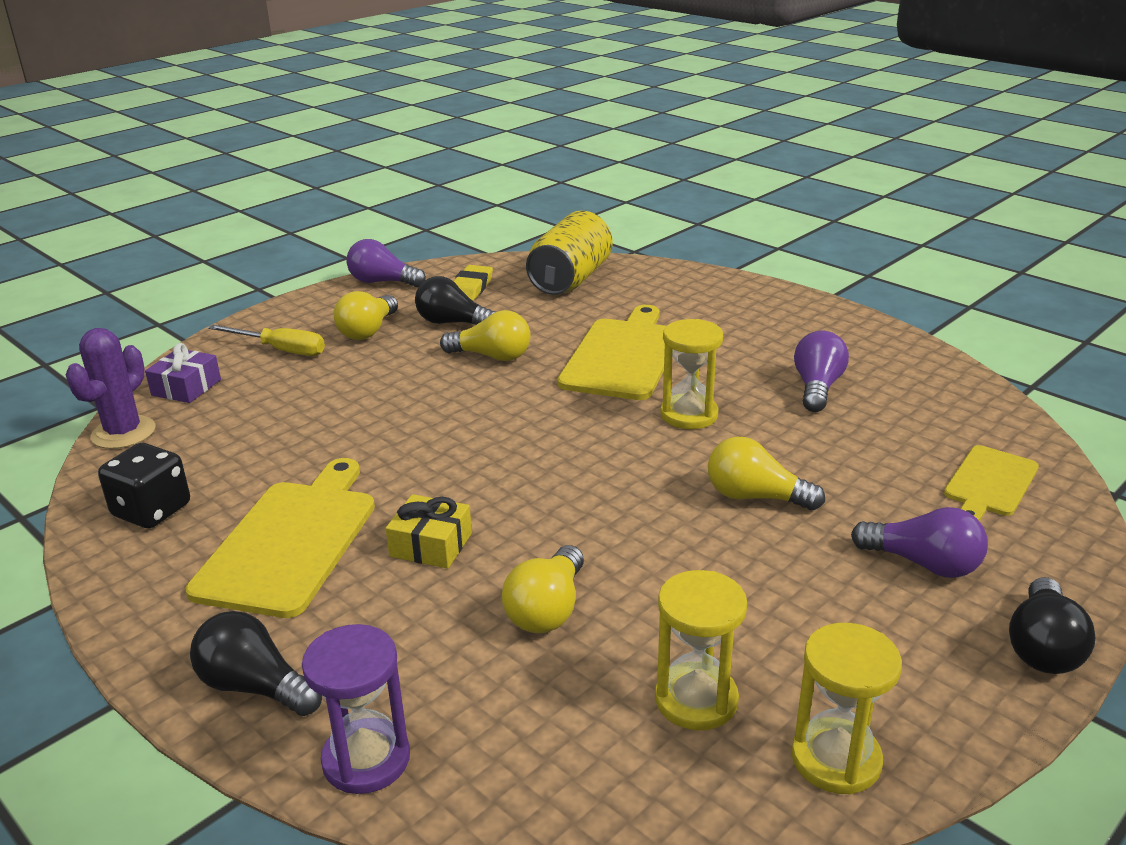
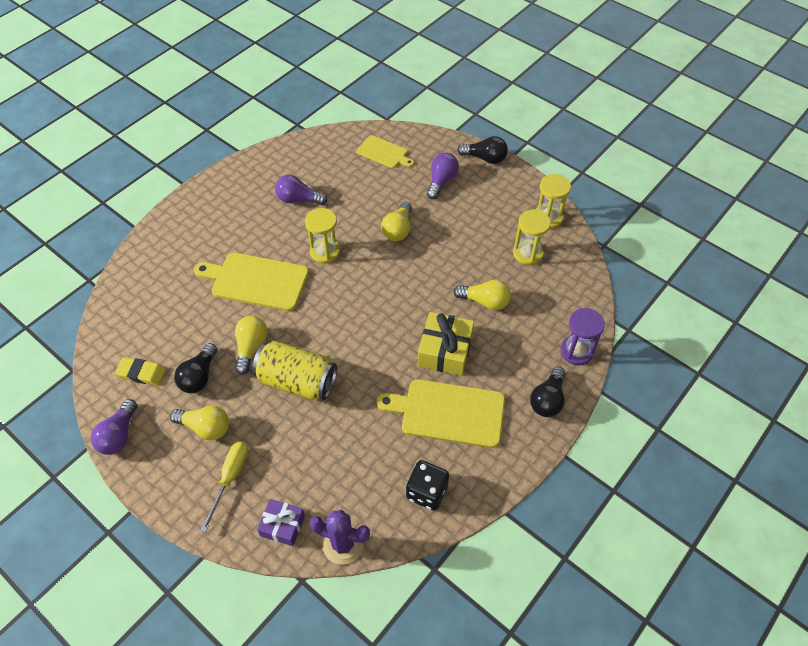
camera: 95 degrees left, 25 degrees up
yellow gift [386,494,472,569] -> yellow gift [418,312,474,376], size x1.58
yellow can [526,210,613,295] -> yellow can moved to [252,340,337,400]

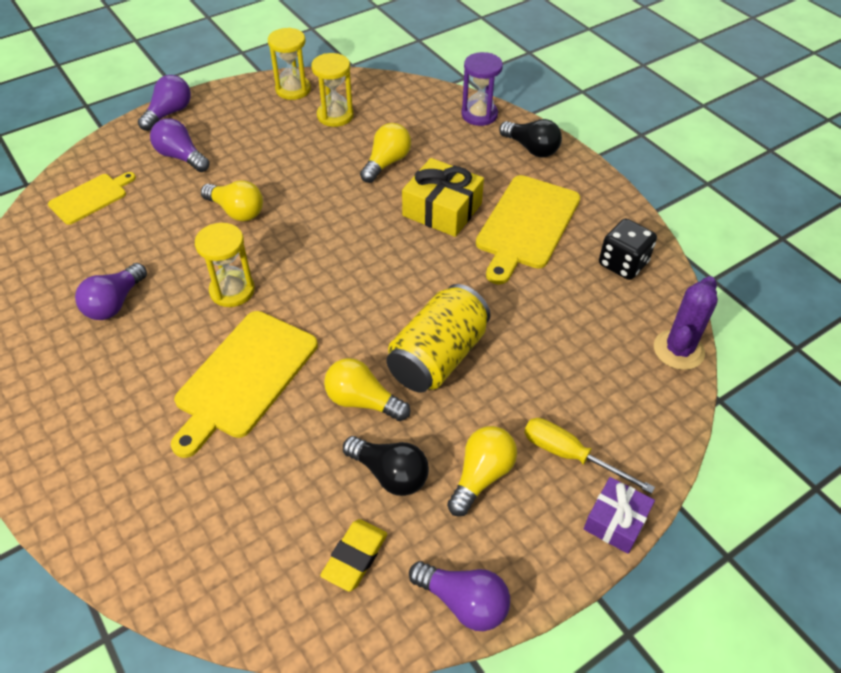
camera: 75 degrees left, 5 degrees down
purple gift [257,499,305,546] -> purple gift moved to [584,477,655,554]
black light bulb [457,136,508,164] -> purple light bulb [138,75,191,131]

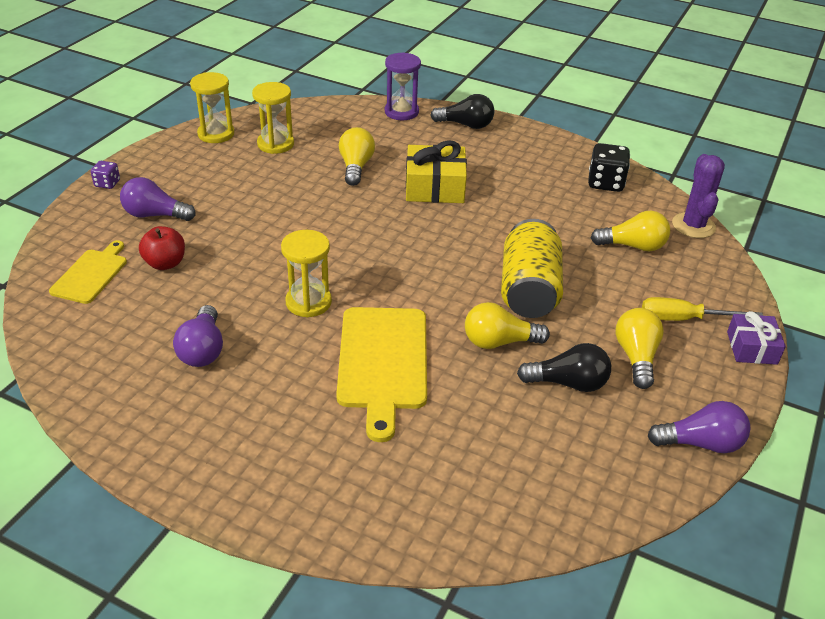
camera: 30 degrees left, 10 degrees down
purple light bulb [138,75,191,131] -> purple dice [91,161,120,189]
yellow light bulb [201,180,263,221] -> yellow light bulb moved to [591,211,670,252]
yellow eraser [320,519,387,592] -> none
yellow cutting board [476,175,580,285] -> none
none -> red apple [139,226,185,270]

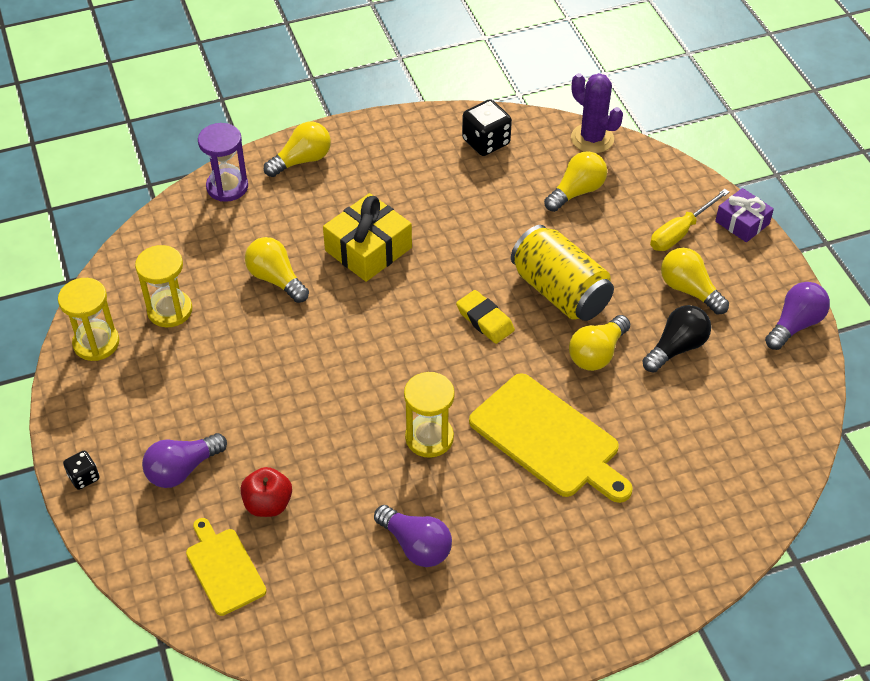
camera: 45 degrees left, 10 degrees up
purple dice [91,161,120,189] -> black dice [63,451,99,490]
black light bulb [430,94,494,129] -> yellow light bulb [264,121,331,177]
none -> yellow eraser [456,290,515,344]

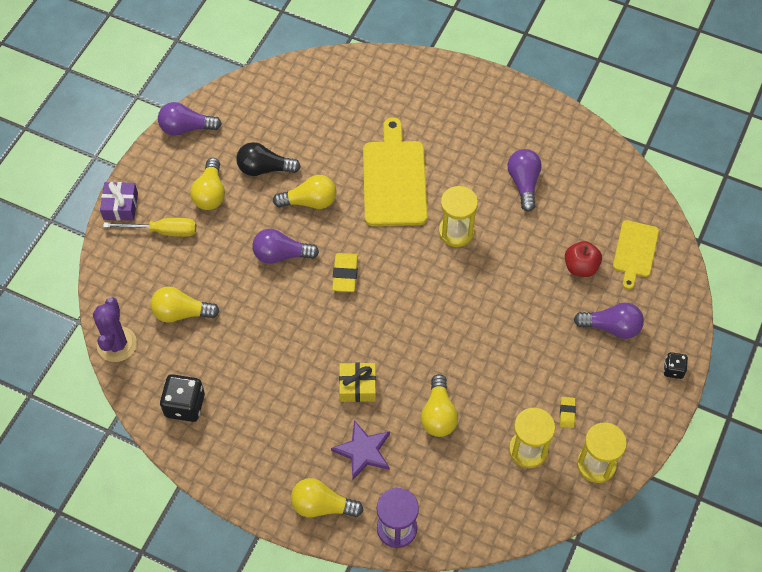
camera: 135 degrees left, 10 degrees up
yellow gift [323,193,412,282] -> yellow gift [339,363,376,402], size x0.63
yellow can [511,225,614,321] -> purple light bulb [252,229,319,264]
none -> purple star [331,420,390,480]
none -> yellow eraser [560,397,576,428]

